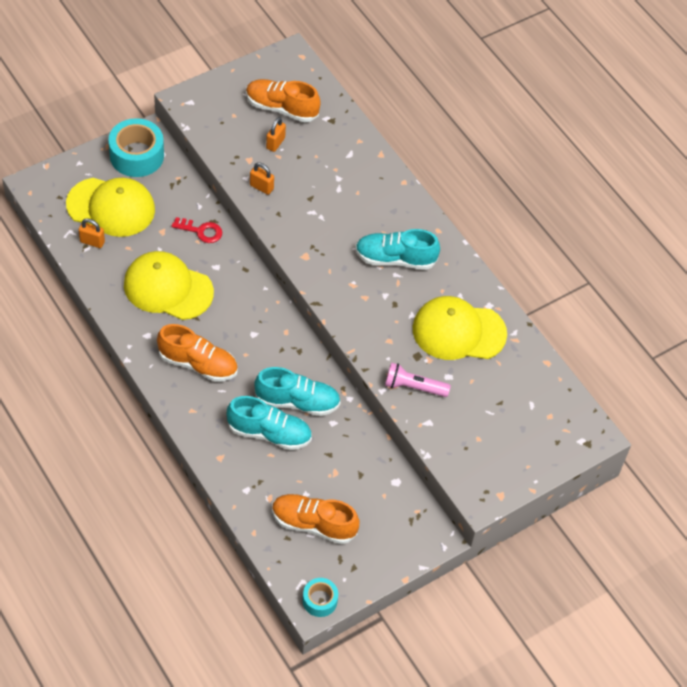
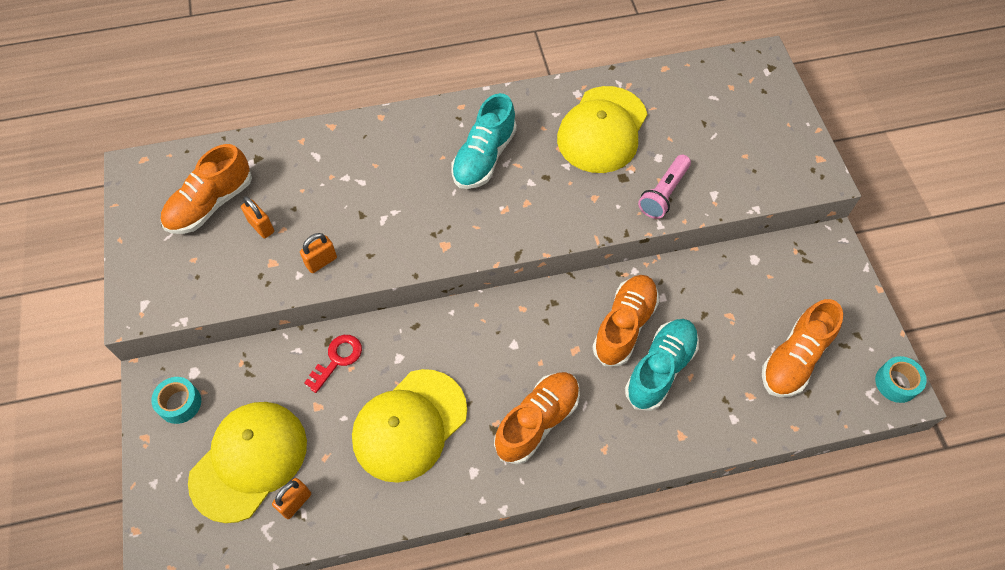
camera: 65 degrees left, 5 degrees up
turquoise tape [108,118,164,177] -> turquoise tape [151,377,201,424], size x0.55
turquoise shoe [254,367,341,416] -> orange shoe [592,275,659,366]

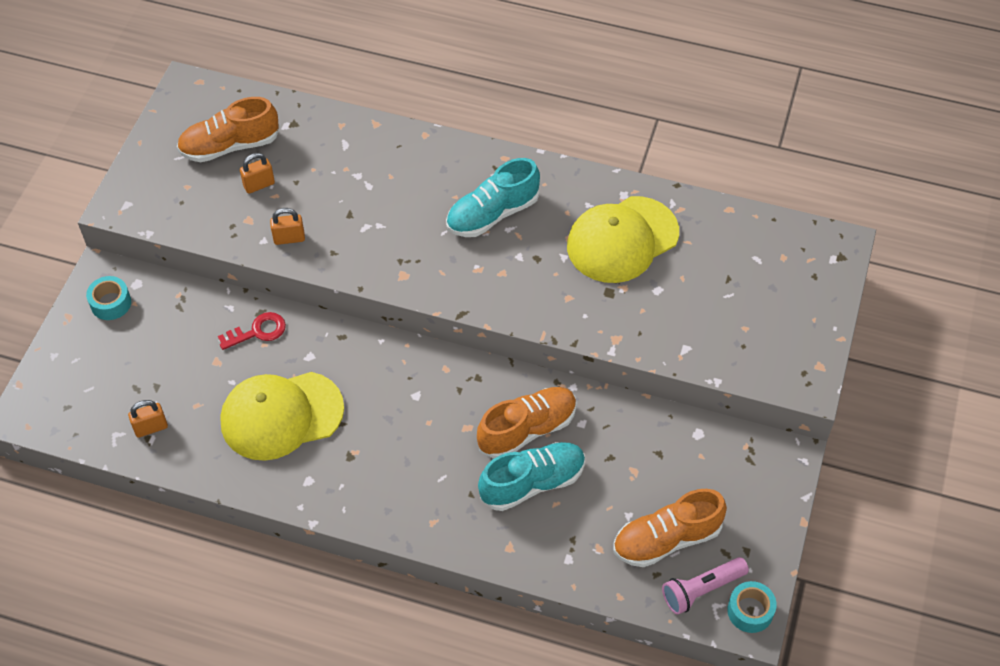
camera: 30 degrees right, 5 degrees down
yellow cap [188,402,307,523] -> none
orange padlock [241,196,274,238] -> orange padlock turned 75 degrees clockwise [240,153,275,194]
orange shoe [494,372,580,464] -> none
pink flashlight [638,155,691,219] -> pink flashlight moved to [662,557,749,615]

